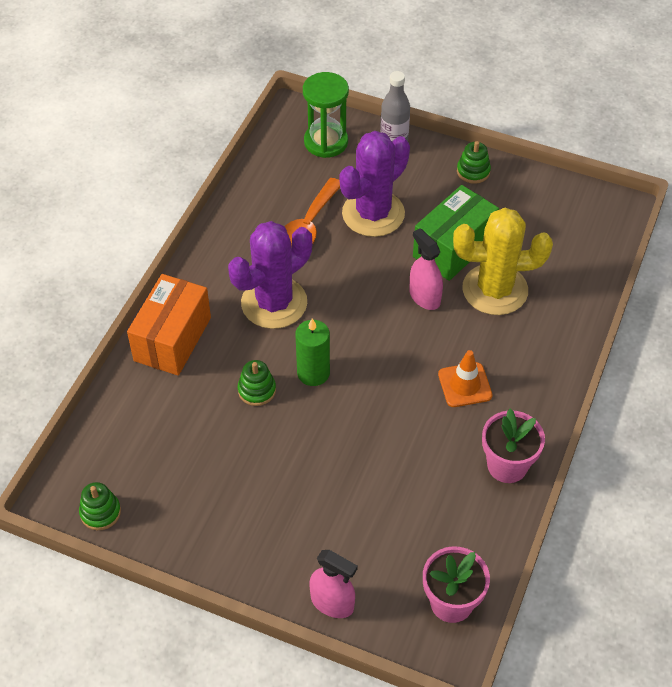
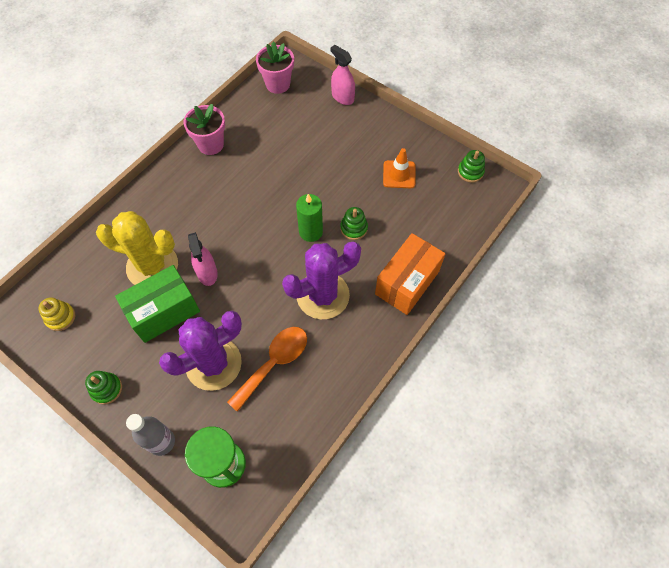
camera: 165 degrees left, 10 degrees up
orange traffic cone [438,350,493,407] -> orange traffic cone moved to [383,148,416,188]
none -> yellow stacking toy [38,298,75,331]

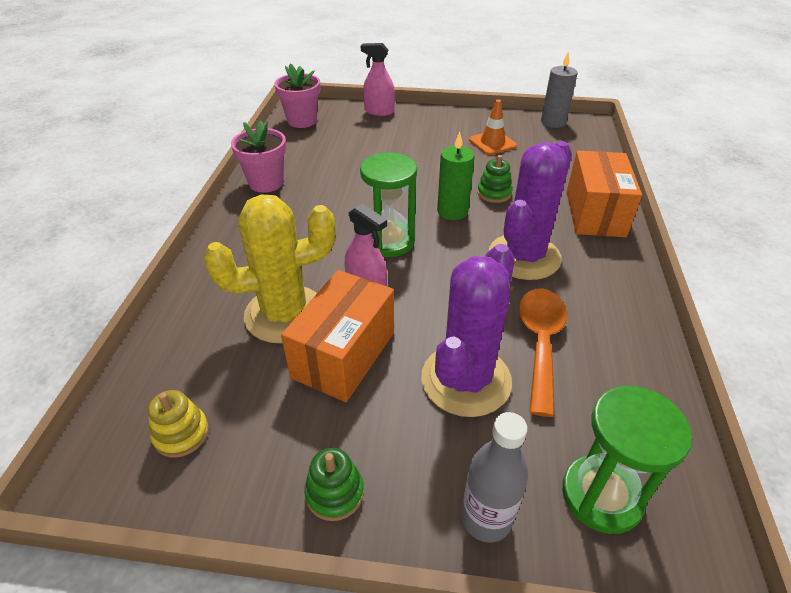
camera: 30 degrees left, 20 degrees down
green box [115,265,200,343] -> orange box [281,270,394,402]
green stacking toy [458,150,485,183] -> grey candle [541,52,578,128]
none -> green hourglass [360,152,417,257]

